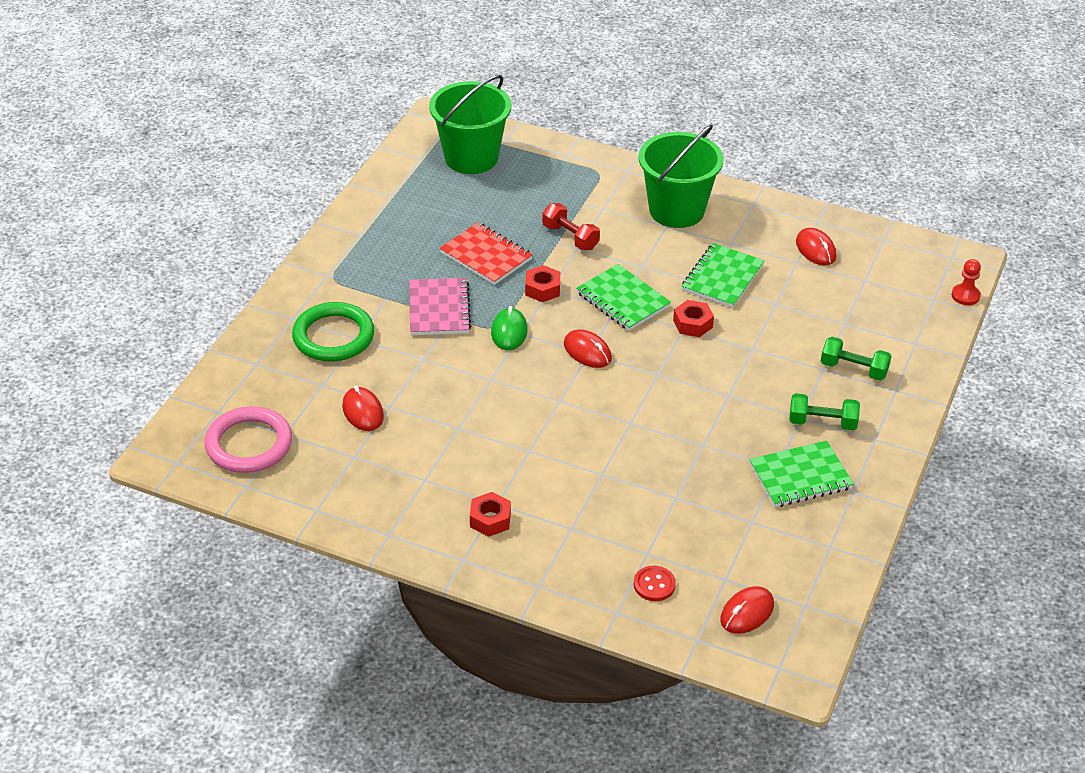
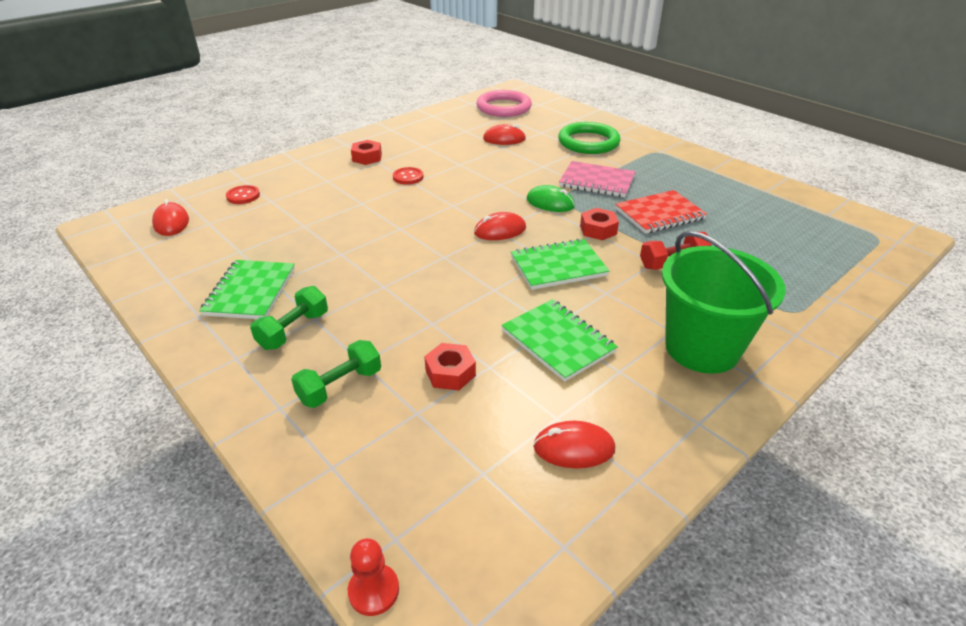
camera: 115 degrees right, 5 degrees down
green bucket [429,75,511,174] -> none
red nut [673,300,714,337] -> red nut moved to [424,343,476,390]
none -> red button [393,167,423,185]

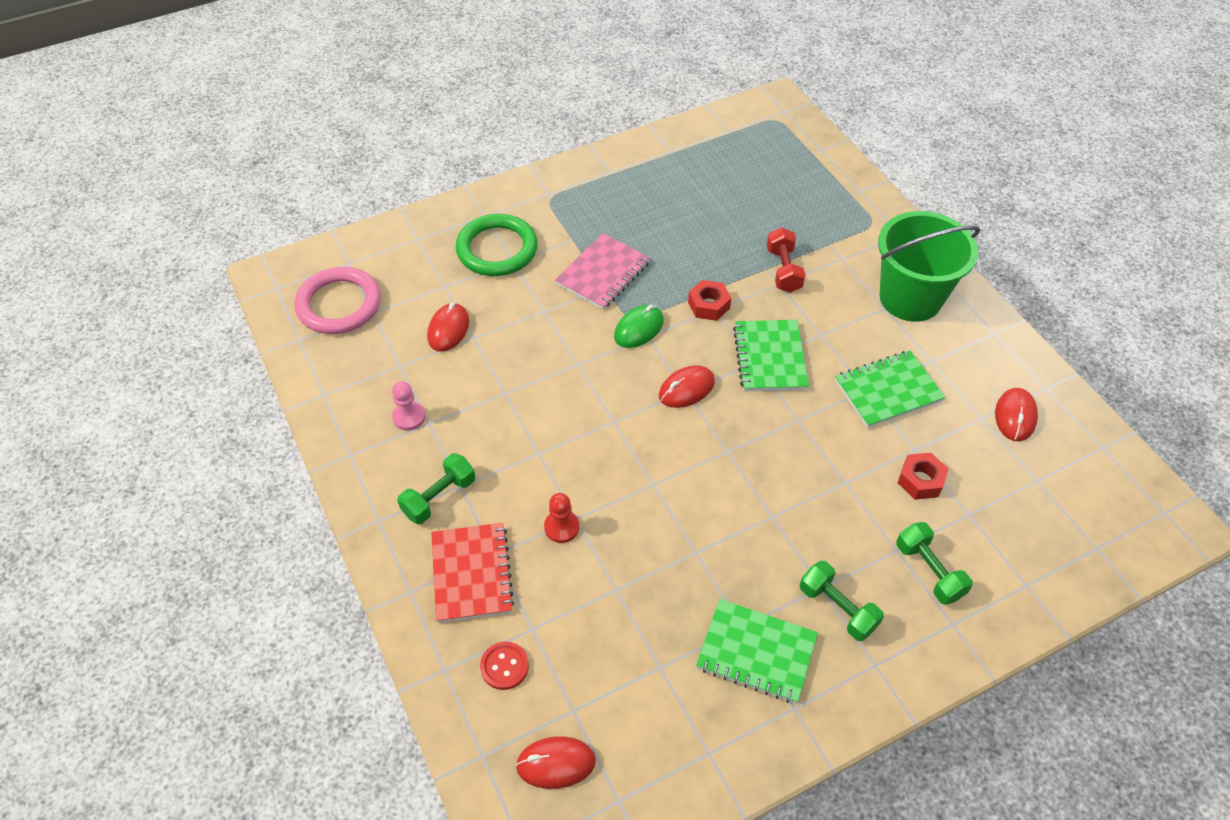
camera: 75 degrees left, 15 degrees up
red pawn [348,538,399,616] -> red pawn moved to [544,493,579,543]
red nut [351,140,382,165] -> green dumbbell [397,453,475,524]
red button [393,167,423,185] -> none
red mouse [474,212,526,240] -> red mouse turned 60 degrees clockwise [659,365,715,408]
red notebook [615,190,707,234] -> red notebook moved to [431,523,514,623]
none -> pink pawn [392,381,425,431]

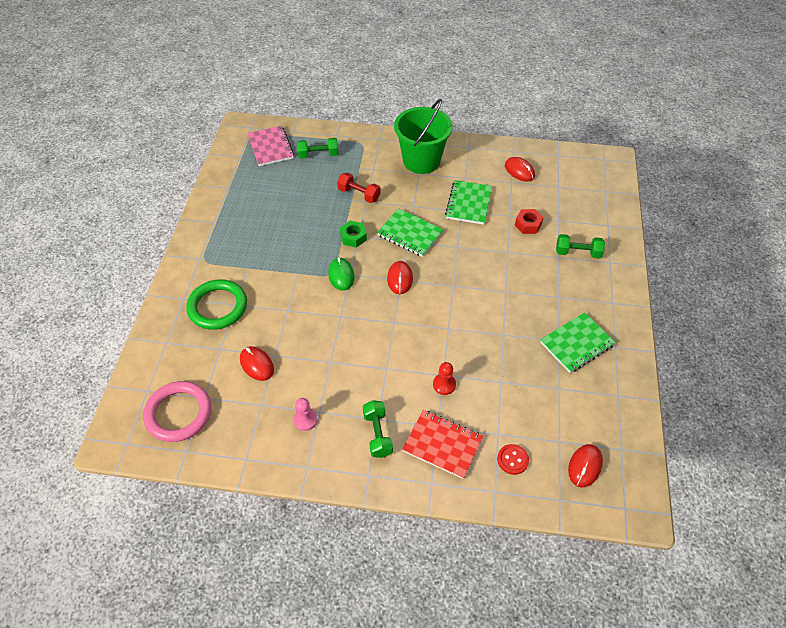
camera: 55 degrees left, 0 degrees up
pink notebook [555,233,650,310] -> pink notebook moved to [247,126,294,166]
red nut [688,280,731,321] -> green nut [340,221,367,248]
green dumbbell [800,561,884,641] -> green dumbbell moved to [297,138,338,159]

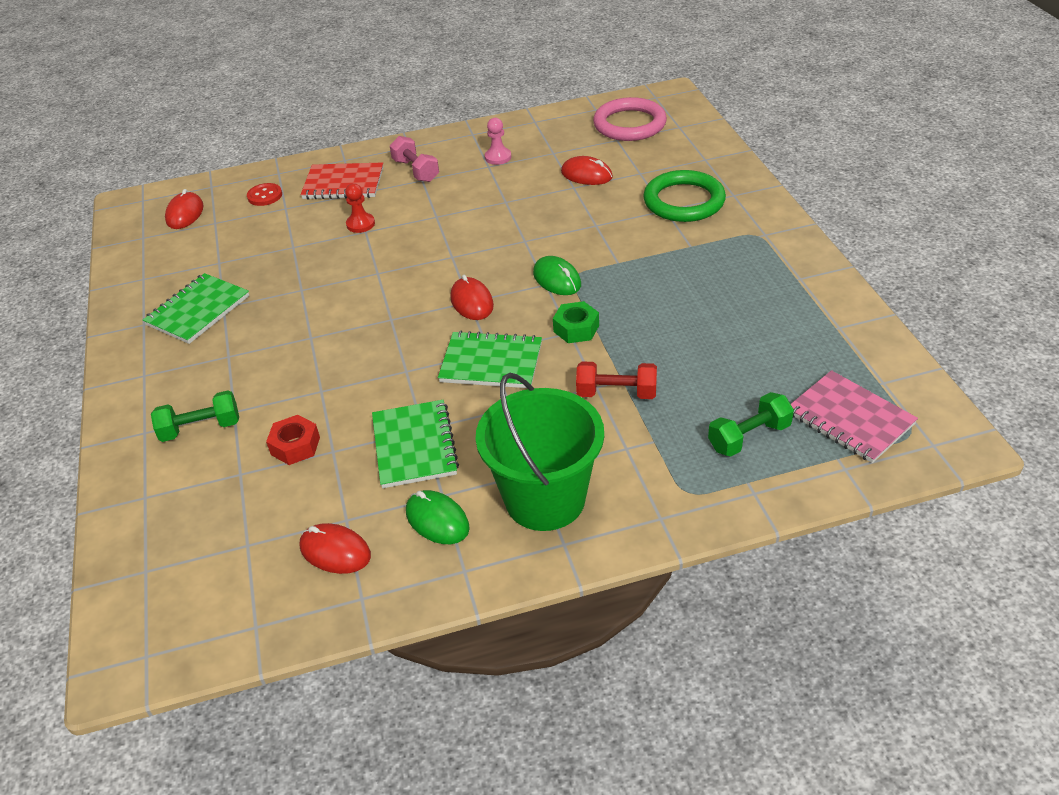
camera: 160 degrees right, 10 degrees down
green dumbbell [363,400,393,458] -> pink dumbbell [390,136,439,182]
none -> green mouse [406,490,470,544]

